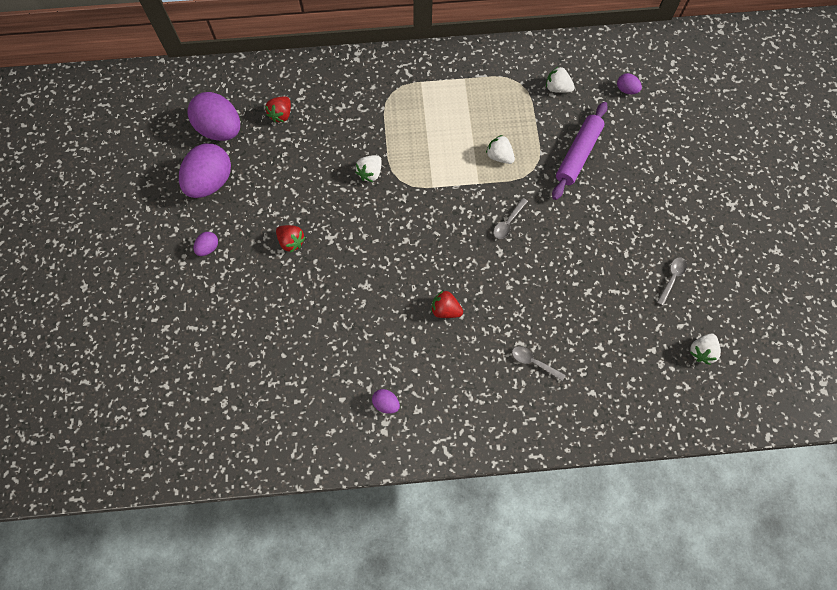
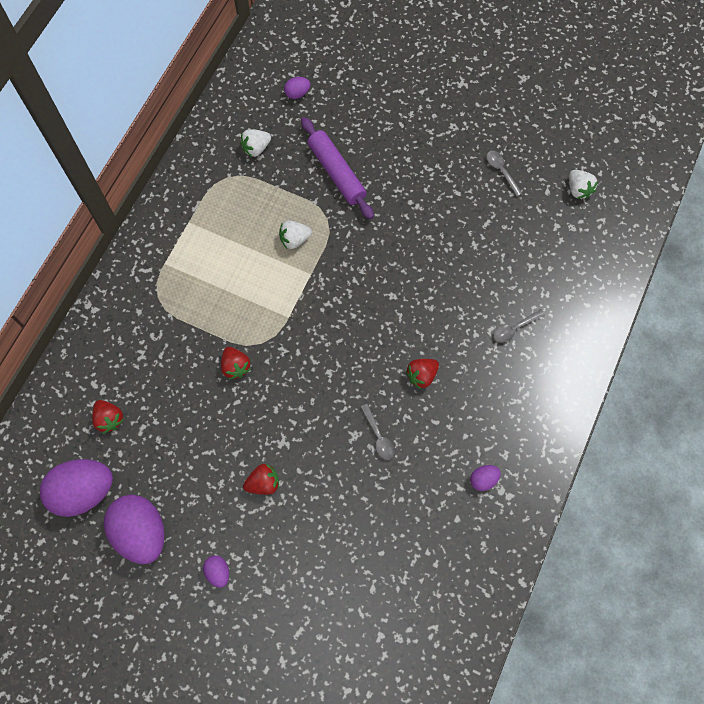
camera: 60 degrees left, 0 degrees up
white strawberry [355,155,382,182] -> red strawberry [221,347,250,379]
grey spoon [494,198,528,239] -> grey spoon moved to [361,404,395,460]

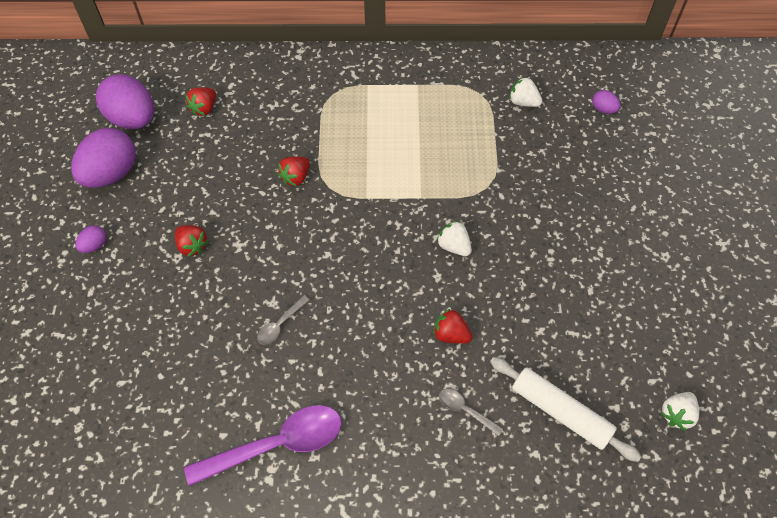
camera: 65 degrees right, 10 degrees down
white strawberry [279,221,312,249] -> white strawberry moved to [437,220,472,256]
purple rolling pin [301,117,374,220] -> none
red strawberry [406,359,439,389] -> red strawberry moved to [433,309,473,344]
purple egg [470,465,501,491] -> purple spoon [184,405,342,486]
grey spoon [487,151,523,196] -> none
none -> white rolling pin [490,357,642,462]

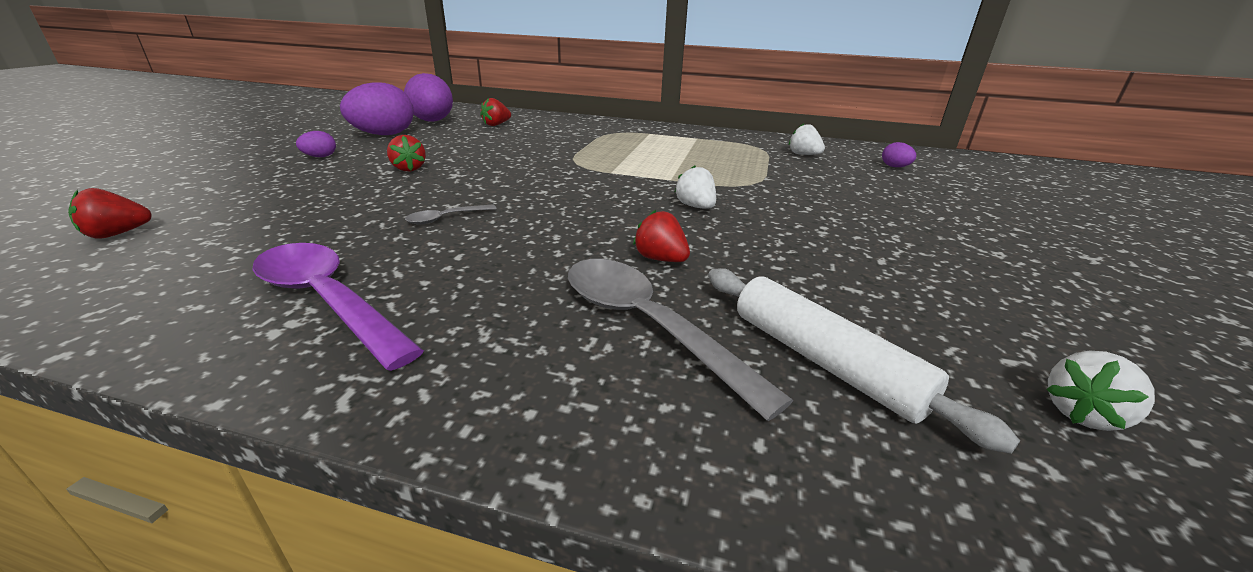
camera: 15 degrees right, 30 degrees down
purple spoon [184,405,342,486] -> purple spoon turned 135 degrees counterclockwise [252,243,424,371]
red strawberry [278,156,310,186] -> red strawberry moved to [68,188,152,239]
grey spoon [439,389,503,436] -> grey spoon [568,259,793,421], size x2.18

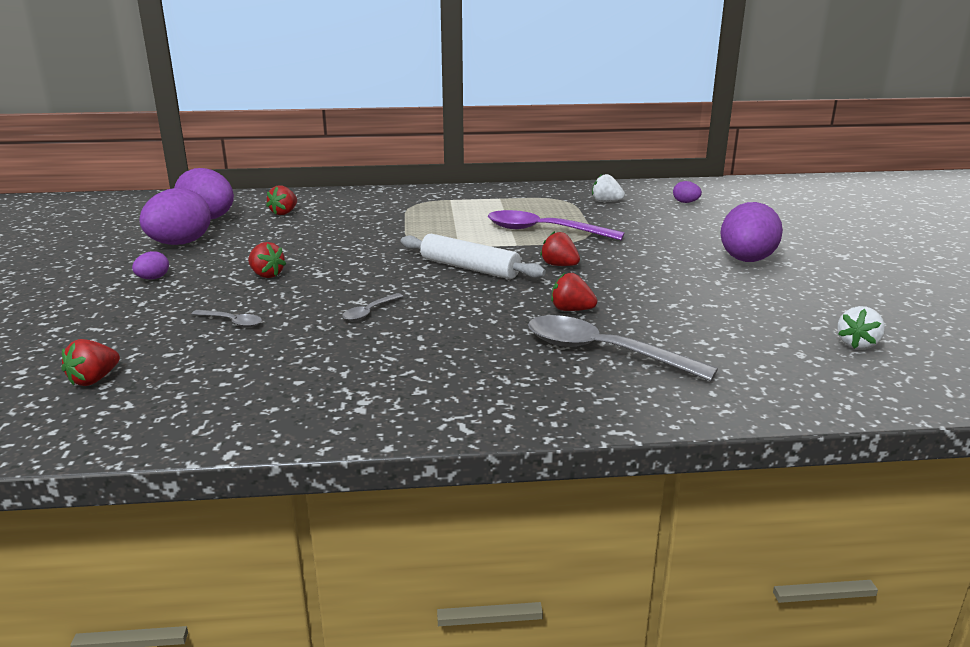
camera: 20 degrees left, 5 degrees down
purple spoon [252,243,424,371] -> purple spoon moved to [488,210,625,240]
white strawberry [674,165,716,209] -> red strawberry [540,231,580,266]
white rolling pin [708,268,1020,454] -> white rolling pin moved to [401,234,546,279]
none -> grey spoon [192,310,262,327]
none -> purple egg [720,202,783,262]

